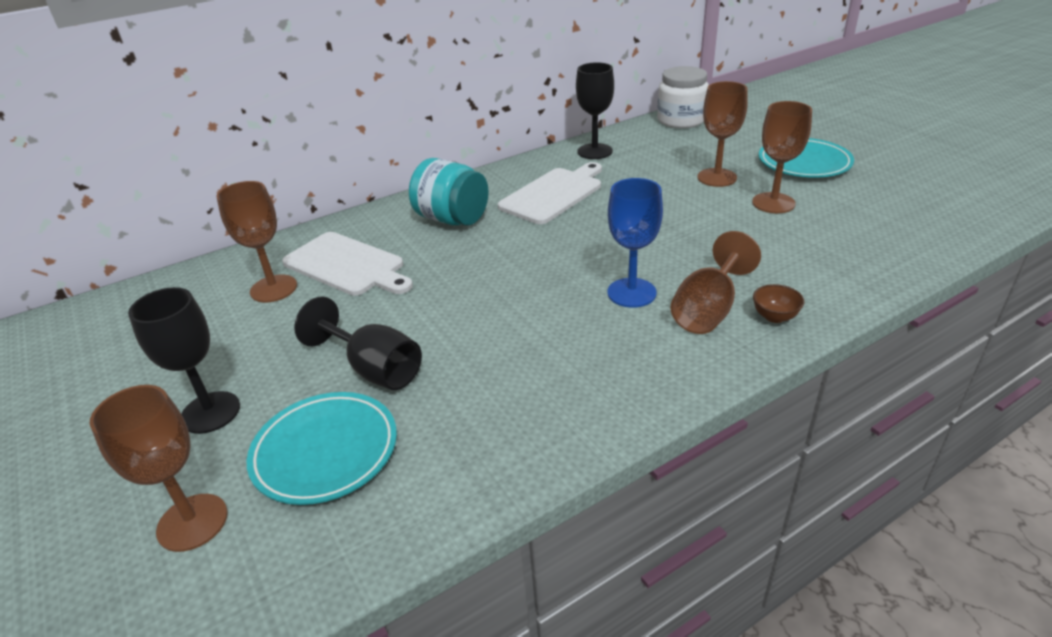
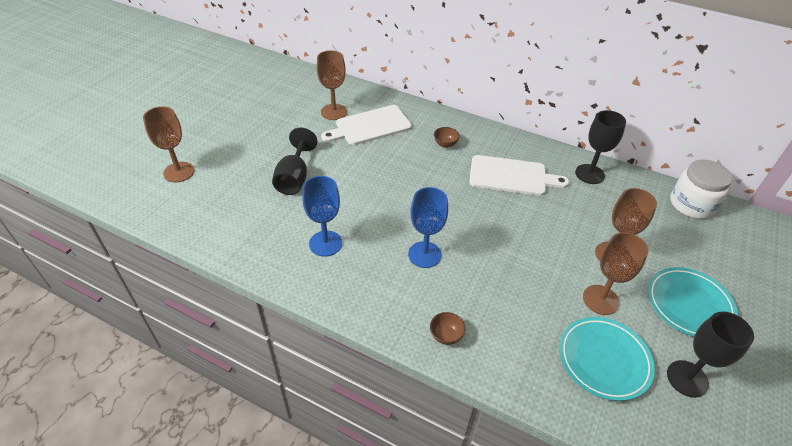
camera: 55 degrees right, 10 degrees up
black goblet [128,287,240,434] -> black goblet moved to [667,312,754,398]
turquoise plate [246,392,397,505] -> turquoise plate moved to [559,317,655,401]
white cutting board [282,232,413,296] -> white cutting board turned 60 degrees clockwise [321,105,412,145]
turquoise jar [409,158,489,225] -> brown bowl [434,127,460,148]
brown goblet [671,231,761,334] -> none
none -> blue goblet [302,176,342,257]

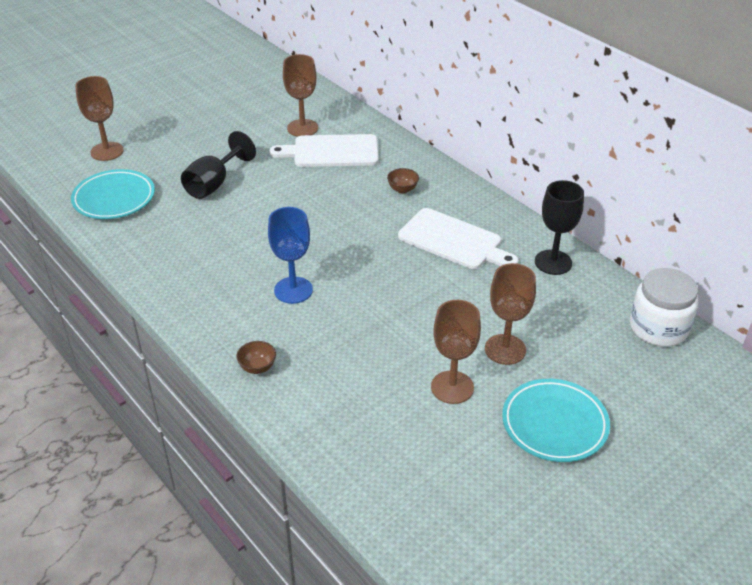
camera: 25 degrees right, 5 degrees down
blue goblet [302,176,342,257] -> none
turquoise plate [559,317,655,401] -> turquoise plate moved to [71,169,155,219]
black goblet [667,312,754,398] -> none

